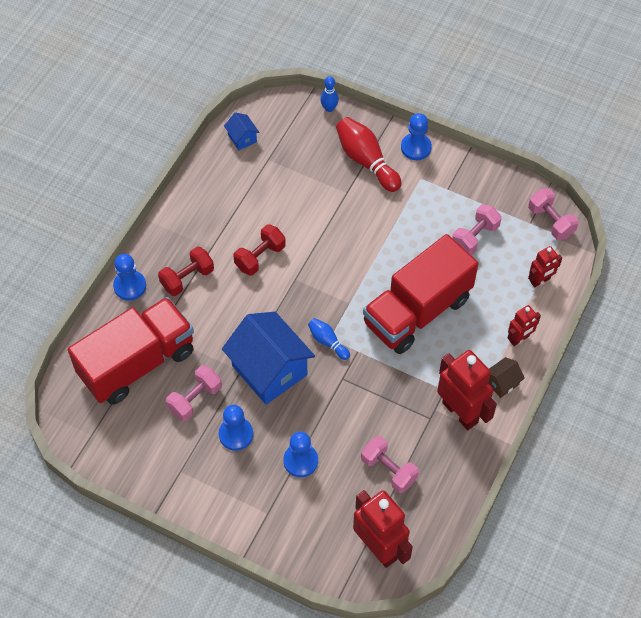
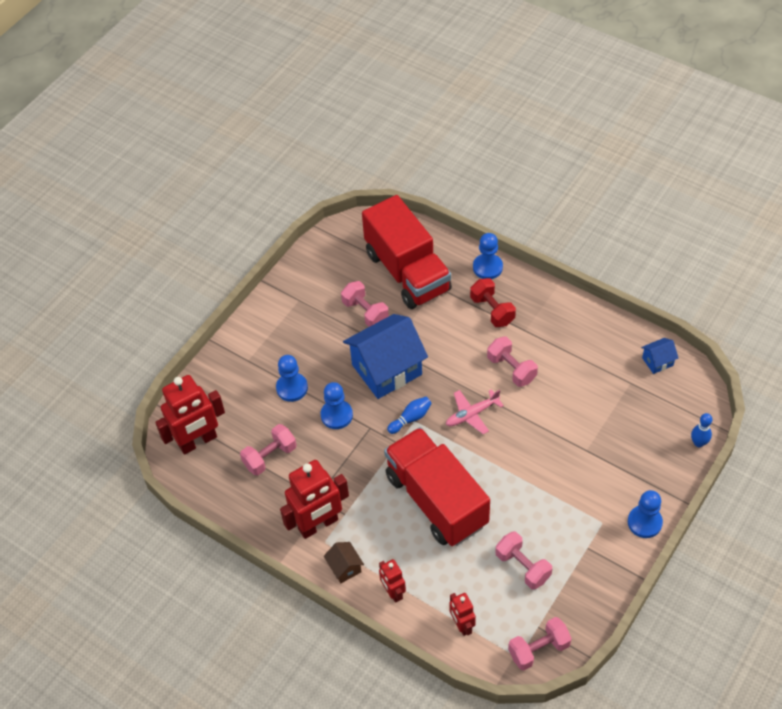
camera: 100 degrees right, 5 degrees down
blue pawn [219,405,253,451] -> blue pawn moved to [321,382,353,429]
red dumbbell [234,224,286,276] -> pink dumbbell [487,337,538,387]
red bowling pin [336,117,401,192] -> none
none -> pink plane [446,389,504,434]

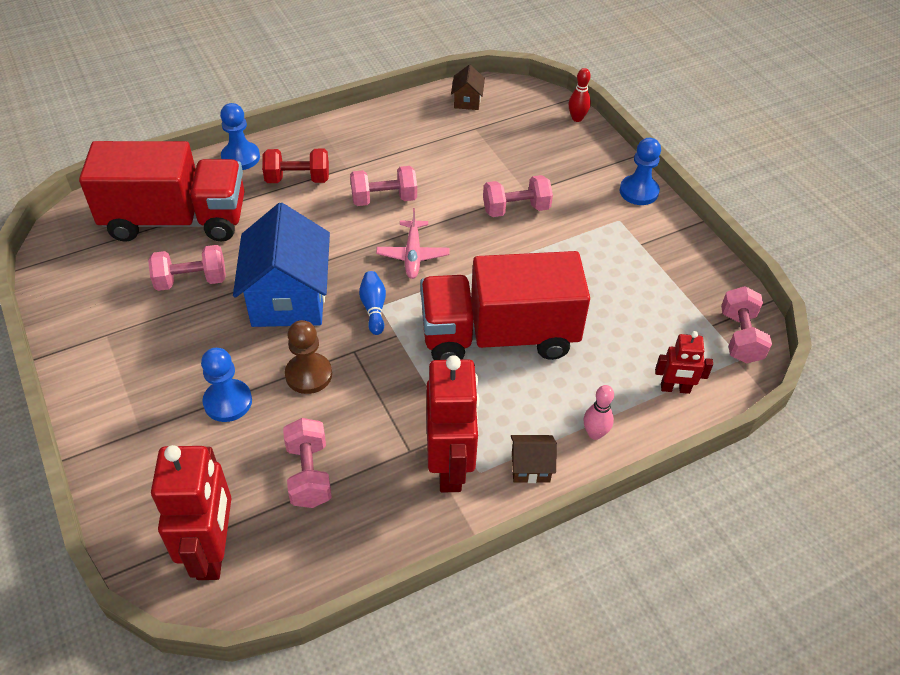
camera: 65 degrees left, 5 degrees down
blue pawn [321,382,353,429] -> brown pawn [285,320,332,394]
red robot [379,559,406,602] -> pink bowling pin [583,385,614,440]
pink dumbbell [495,532,552,590] -> pink dumbbell moved to [483,175,553,217]
blue house [641,338,679,374] -> brown house [451,64,485,110]
blue bowling pin [691,413,712,447] -> red bowling pin [568,68,591,122]

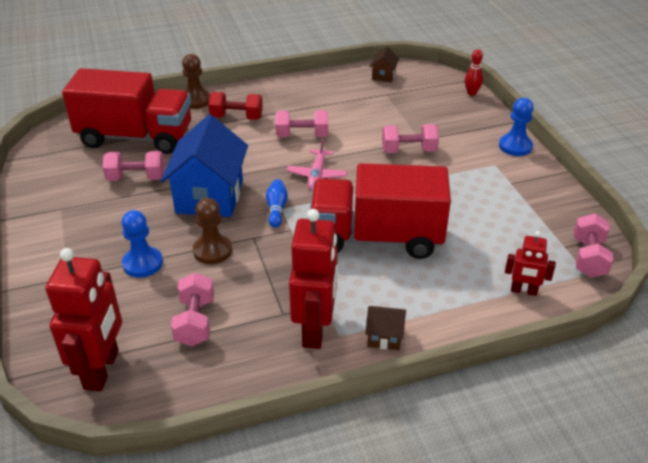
camera: 10 degrees right, 10 degrees down
blue pawn [220,103,260,170] -> brown pawn [182,54,210,109]
pink bowling pin [583,385,614,440] -> none

